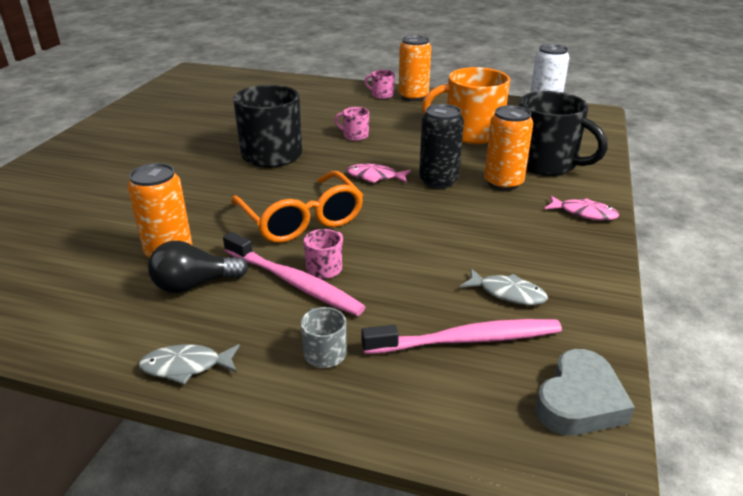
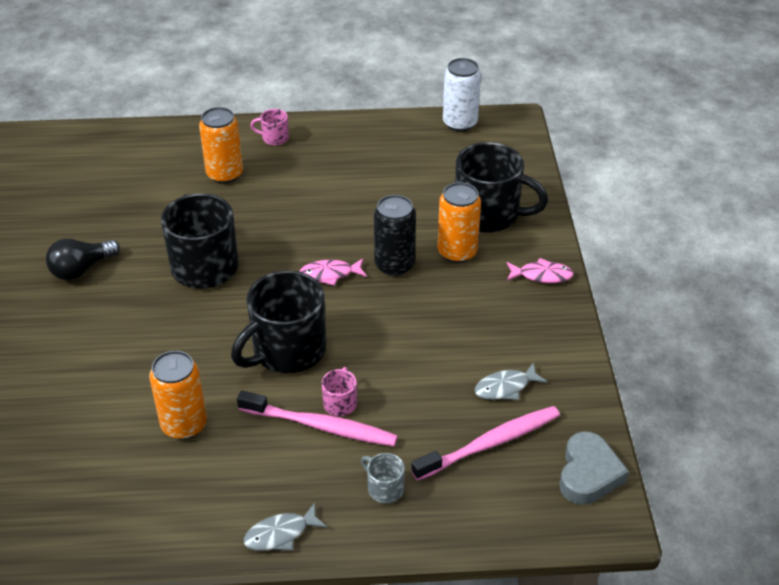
camera: 20 degrees left, 10 degrees up
black light bulb [148,241,248,293] -> black light bulb moved to [46,239,120,280]
orange glasses [231,171,363,243] -> black mug [231,271,326,373]
pink mug [334,107,369,141] -> none
orange can [399,35,431,101] -> orange can moved to [199,107,243,184]
orange mug [422,67,510,144] -> none
grey fish [460,268,548,305] -> grey fish turned 150 degrees clockwise [474,362,547,400]

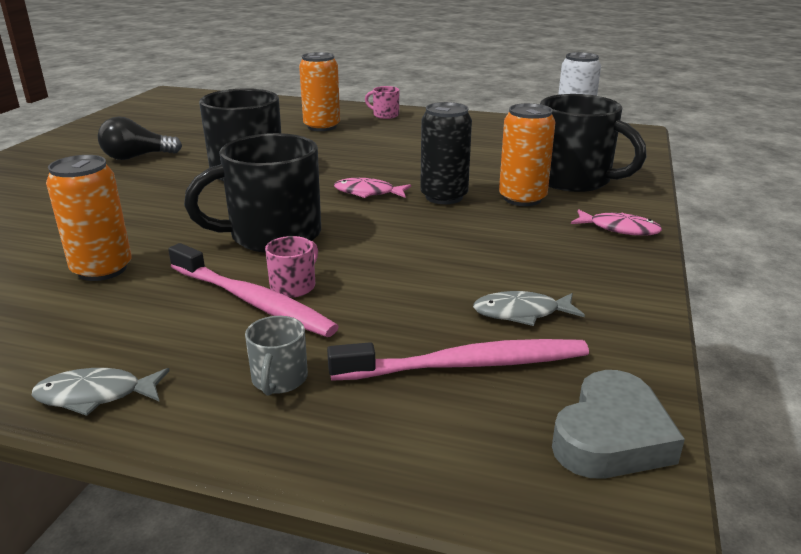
camera: 20 degrees right, 15 degrees down
grey mug [361,453,405,504] -> grey mug turned 150 degrees counterclockwise [245,316,308,396]

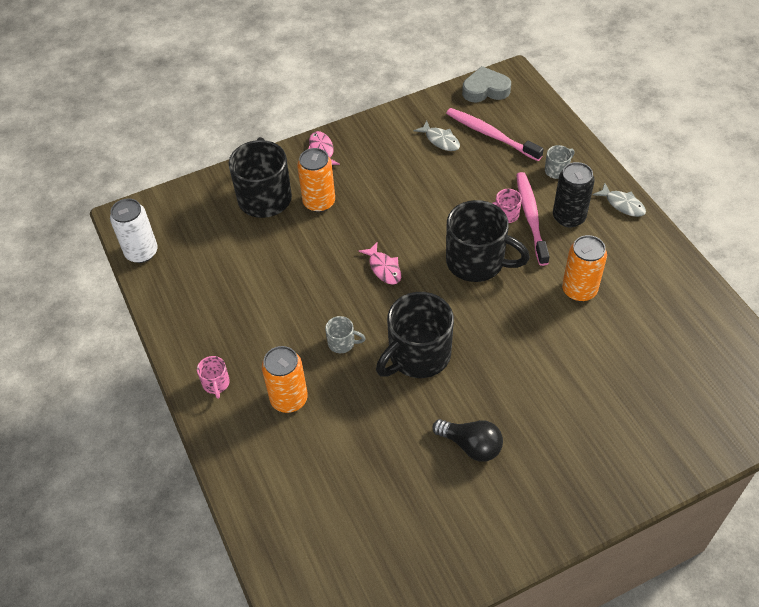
camera: 130 degrees left, 25 degrees up
black can [420,102,472,204] -> black can moved to [553,162,595,227]
none -> grey mug [325,316,366,353]

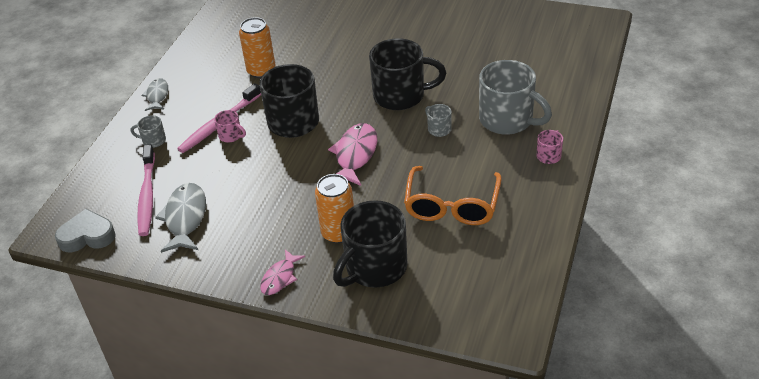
camera: 135 degrees left, 10 degrees down
white can [110,198,158,263] -> none
orange can [262,346,308,413] -> grey mug [479,60,552,135]
pink fish [359,242,401,285] -> pink fish [328,123,377,186], size x1.64
grey fish [414,121,460,151] -> grey fish [155,183,206,253], size x1.64
black light bulb [432,419,503,462] -> none
grey heart [462,66,511,102] -> grey heart turned 135 degrees clockwise [55,209,116,252]
black can [553,162,595,227] -> none
none -> orange glasses [404,166,502,225]

